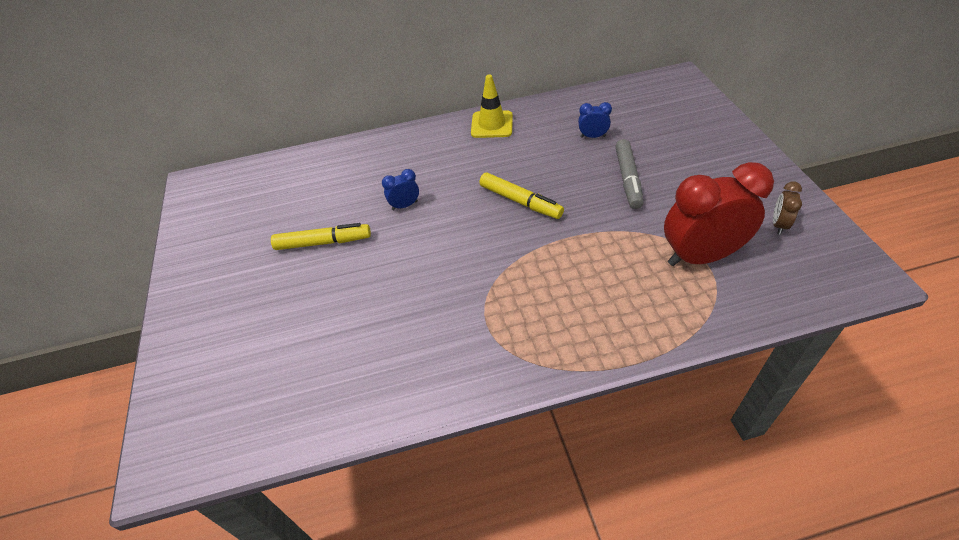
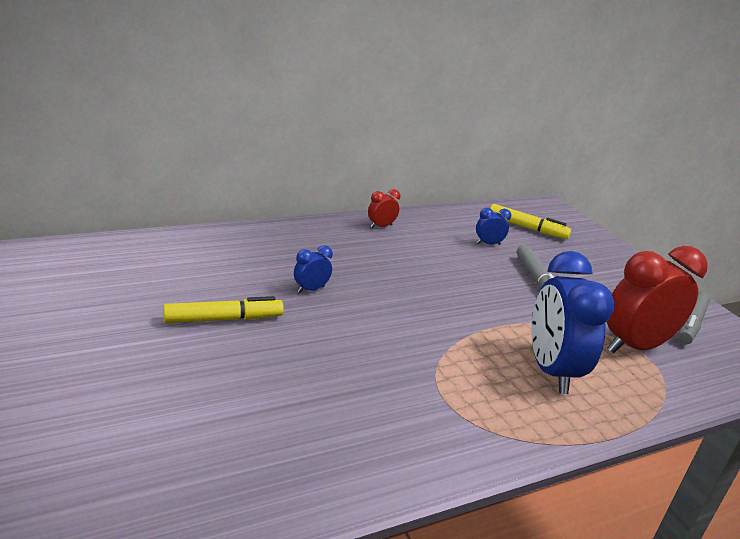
camera: 20 degrees left, 20 degrees down
yellow traffic cone [471,75,513,138] -> red clock [368,189,400,228]
yellow marker [479,173,564,219] -> yellow marker moved to [490,204,571,239]
brown clock [773,182,802,235] -> grey marker [677,291,711,344]
none -> blue clock [531,251,615,394]

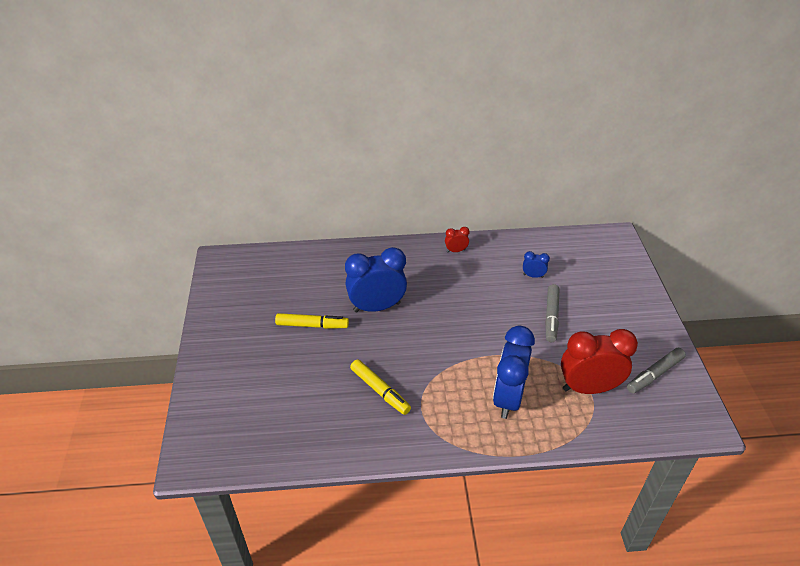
camera: 25 degrees right, 15 degrees up
blue clock [294,245,333,293] -> blue clock [345,247,407,312], size x2.28
yellow marker [490,204,571,239] -> yellow marker moved to [350,359,411,415]

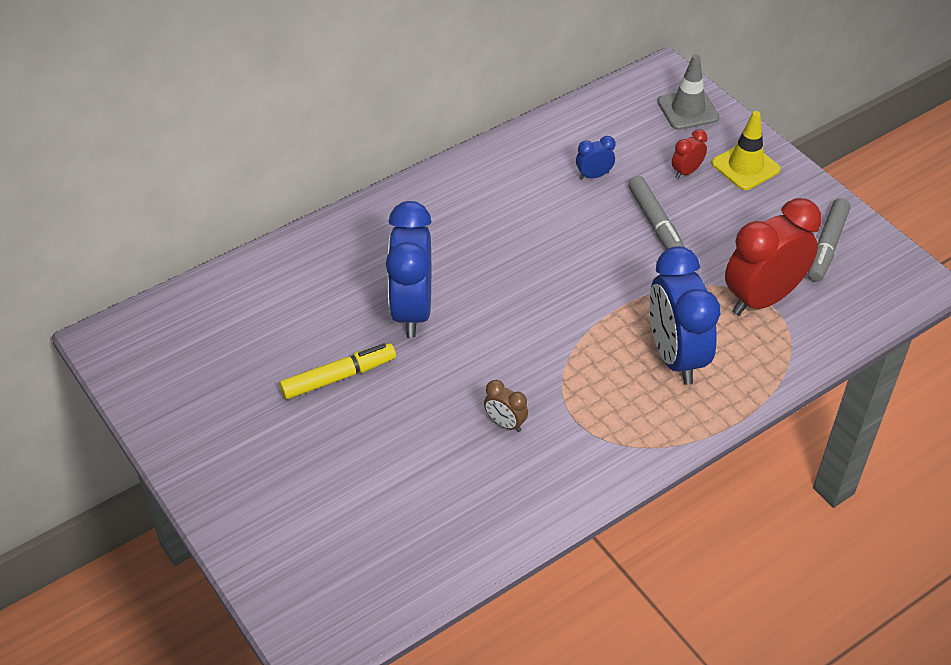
camera: 30 degrees left, 5 degrees up
blue clock [345,247,407,312] -> blue clock turned 45 degrees counterclockwise [386,201,432,338]
yellow marker [350,359,411,415] -> brown clock [484,380,528,432]
red clock [445,227,470,252] -> red clock moved to [672,129,707,179]
none -> grey traffic cone [657,54,720,130]
none -> yellow traffic cone [712,111,781,190]

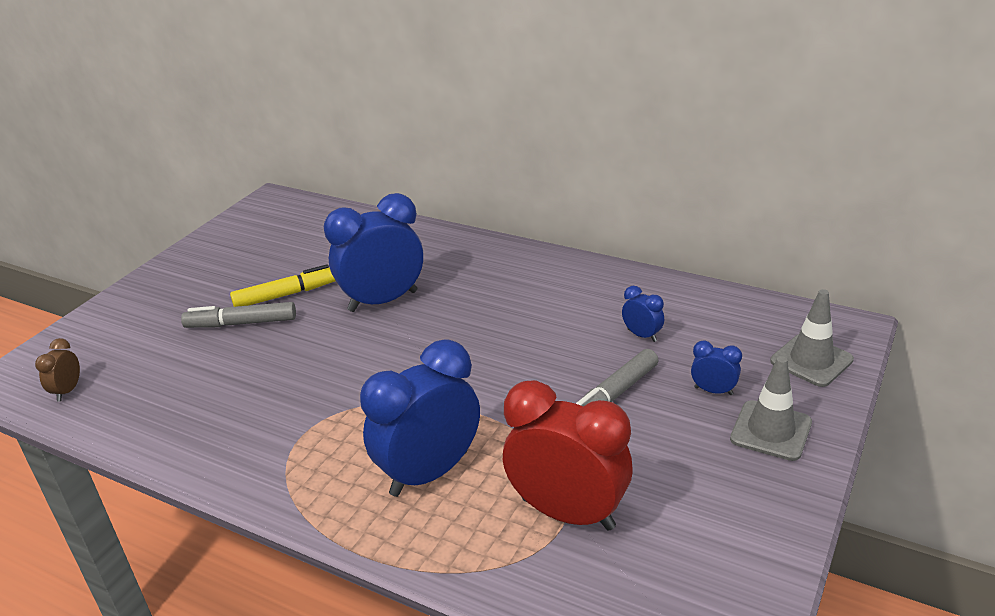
camera: 65 degrees right, 15 degrees down
yellow marker [279,343,396,399] -> yellow marker turned 60 degrees counterclockwise [230,264,336,307]
brown clock [484,380,528,432] -> brown clock moved to [35,338,80,401]
red clock [672,129,707,179] -> blue clock [691,341,742,395]
yellow traffic cone [712,111,781,190] -> grey traffic cone [730,356,812,461]
grey marker [808,198,851,282] -> grey marker moved to [181,302,296,328]

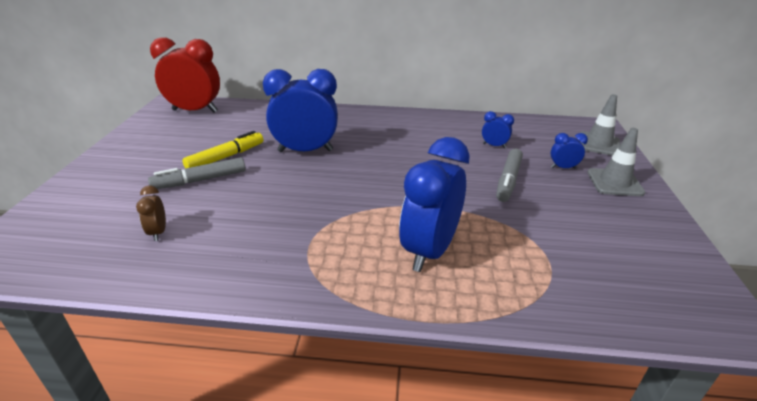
camera: 25 degrees left, 0 degrees up
brown clock [35,338,80,401] -> brown clock moved to [136,185,166,241]
blue clock [324,193,423,312] -> blue clock turned 45 degrees clockwise [263,69,338,152]
red clock [503,380,633,531] -> red clock moved to [150,37,220,113]

